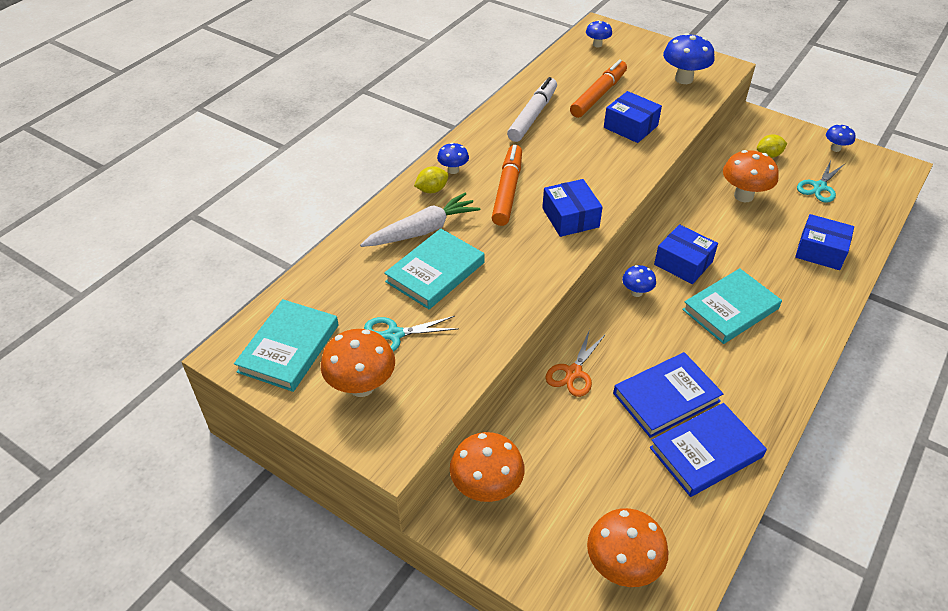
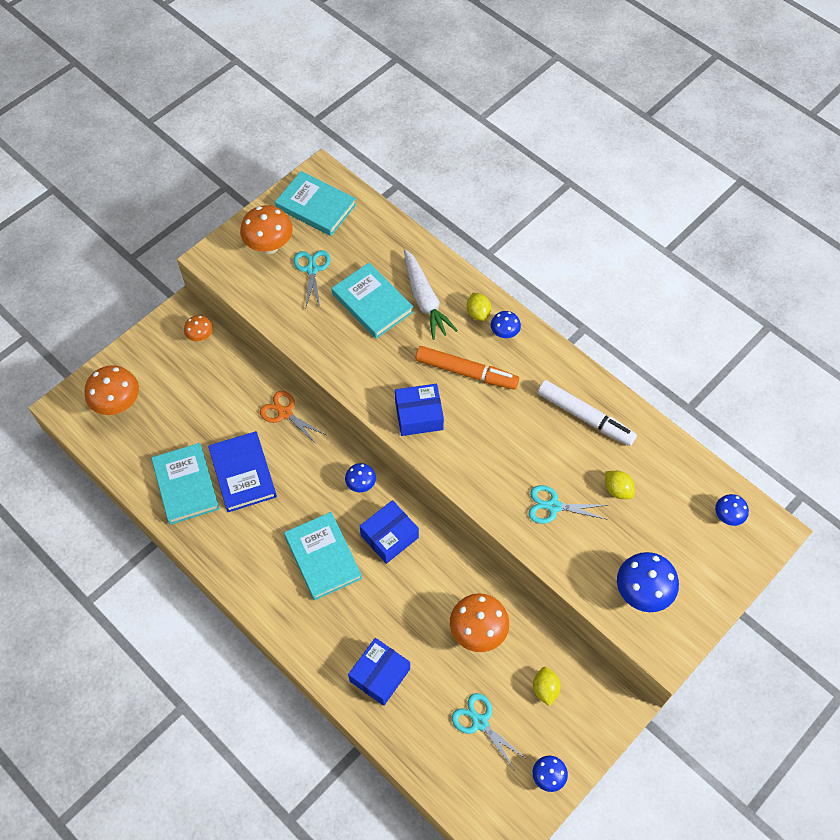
camera: 100 degrees right, 15 degrees up
orange mushroom [450,432,525,502] -> orange mushroom [184,315,213,341], size x0.56
orange marker [570,59,627,118] -> yellow lemon [605,471,635,499]
blue box [604,91,662,143] -> turquoise scissors [528,485,608,524]
blue book [650,403,767,497] -> turquoise book [151,443,220,525]

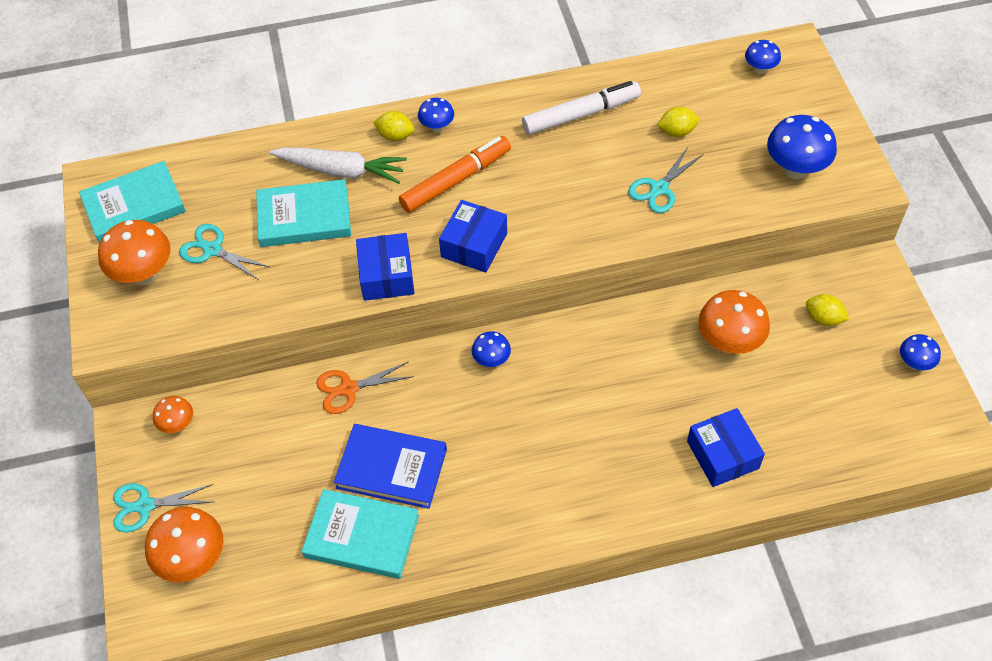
camera: 55 degrees left, 5 degrees down
turquoise book [284,512,362,600] -> none
blue box [360,500,419,564] -> blue box moved to [356,233,414,301]
turquoise scissors [452,693,527,769] -> turquoise scissors moved to [113,483,213,533]

